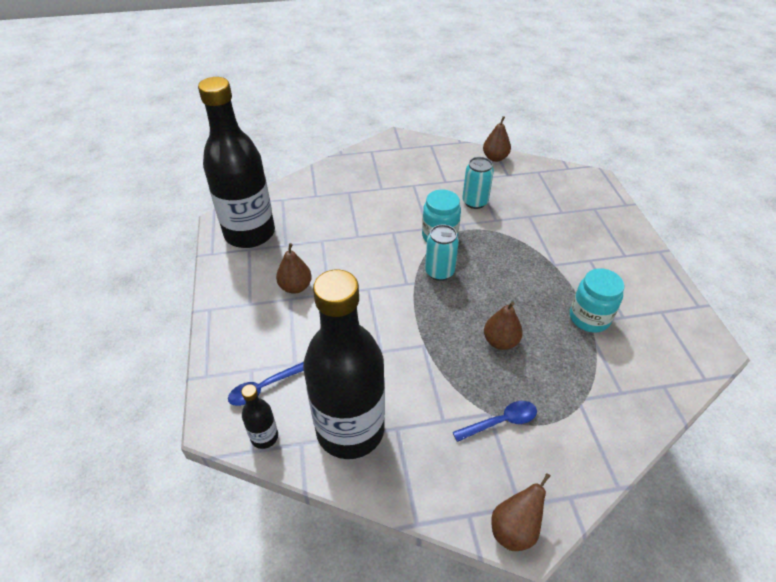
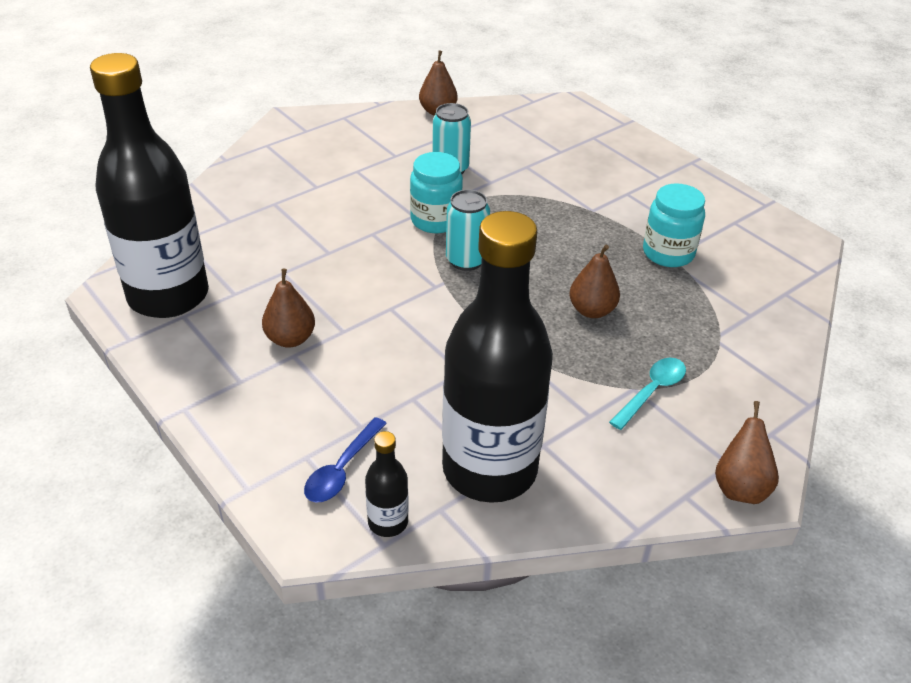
camera: 30 degrees left, 5 degrees down
blue spoon [453,401,537,442] -> turquoise spoon [609,358,686,430]

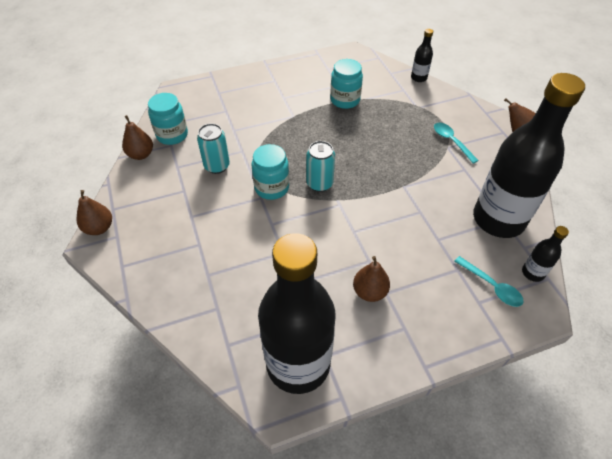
camera: 70 degrees left, 10 degrees up
blue spoon [304,417,387,503] -> turquoise spoon [454,256,523,307]
brown pear [569,245,620,318] -> brown pear moved to [76,190,112,235]
none -> turquoise jar [148,93,188,145]
none -> black bottle [411,29,433,82]

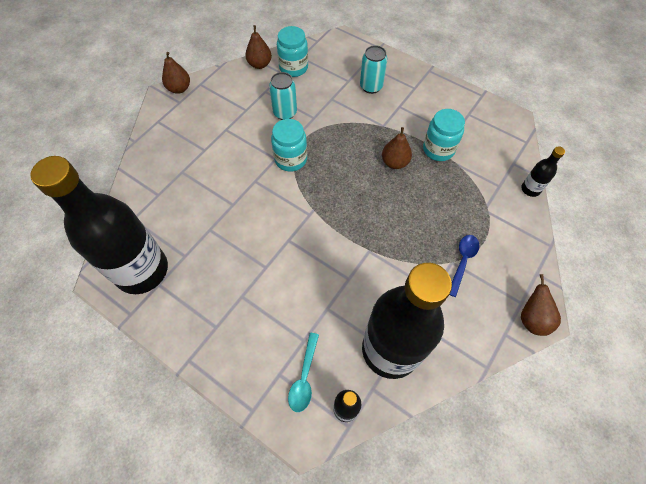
camera: 55 degrees right, 10 degrees up
turquoise can [306,141,335,192] -> turquoise can moved to [360,45,387,94]
brown pear [353,256,390,302] -> brown pear moved to [382,127,412,169]
turquoise spoon [434,123,479,164] -> blue spoon [450,235,479,297]

